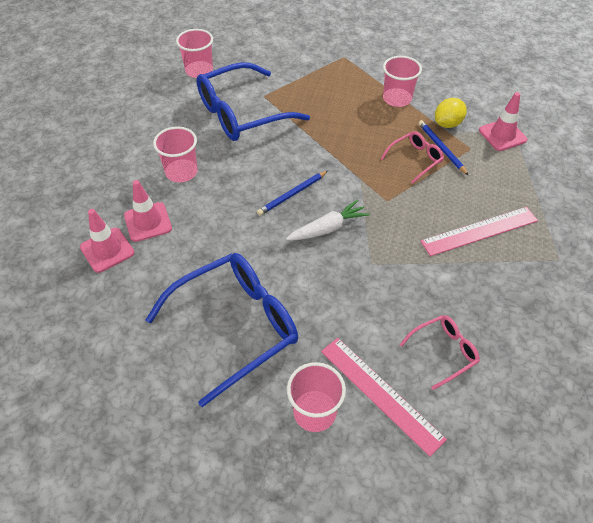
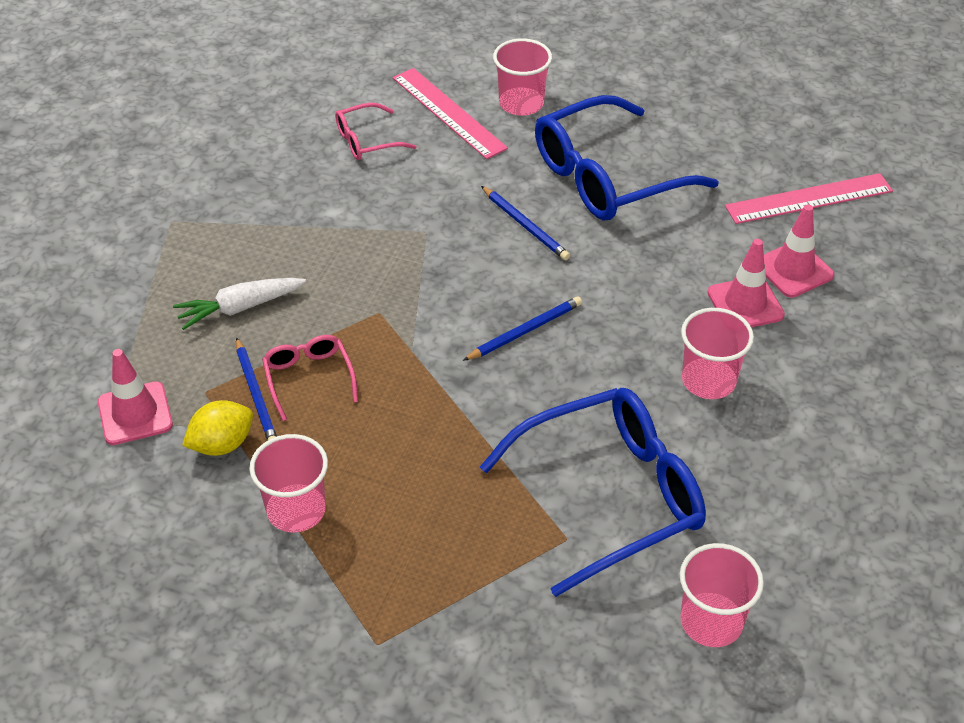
camera: 175 degrees left, 5 degrees down
white carrot [286,199,370,240] -> white carrot moved to [173,278,306,330]
pink glasses [381,131,444,184] -> pink glasses turned 105 degrees clockwise [262,335,358,421]
pink ruler [421,207,538,256] -> pink ruler moved to [725,173,893,224]
none -> blue pencil [481,186,570,260]

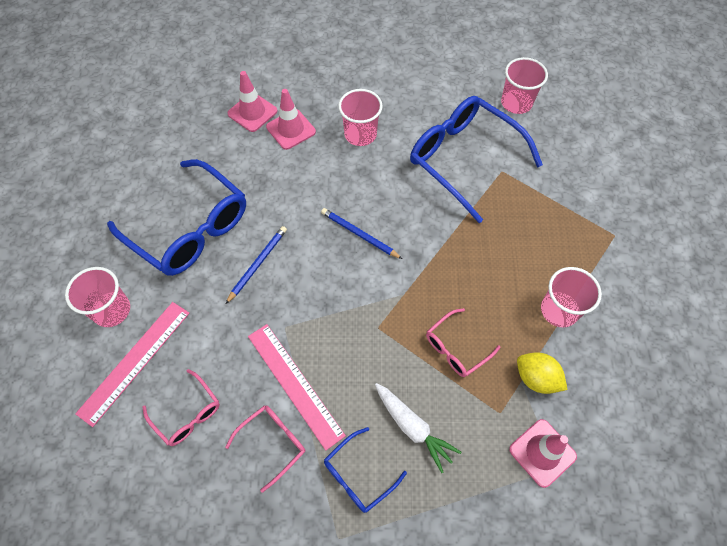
camera: 110 degrees left, 15 degrees up
blue pencil [236,337,277,441] -> none
pink ruler [725,173,893,224] -> pink ruler moved to [248,324,346,451]
none -> pink glasses [225,405,305,493]
none -> blue glasses [324,427,407,513]

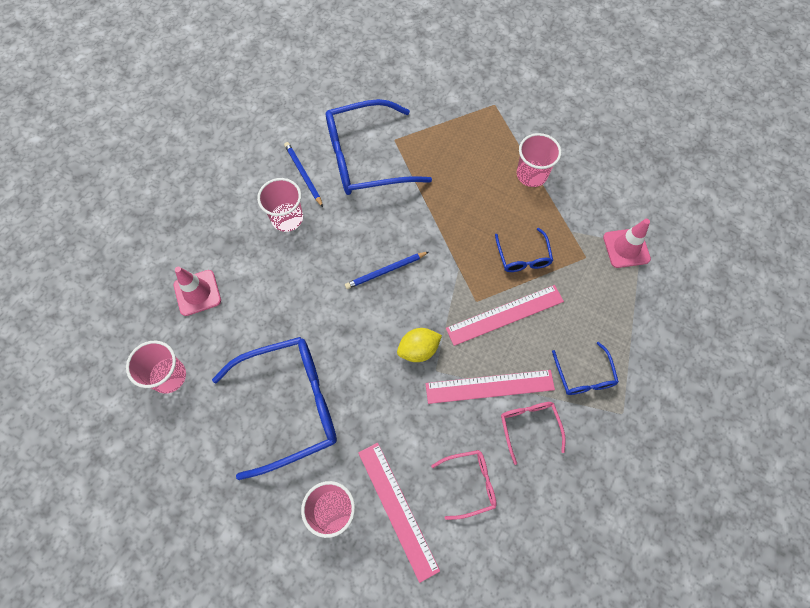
camera: 60 degrees left, 5 degrees up
blue pencil [226,226,287,304] -> blue pencil moved to [284,142,323,207]
pink traffic cone [266,89,316,150] -> none
white carrot [375,383,462,473] -> none
pink glasses [426,308,501,377] -> blue glasses [495,228,553,272]
pink cup [501,57,548,114] -> pink cup moved to [126,341,186,393]
yellow lemon [517,352,568,394] -> yellow lemon moved to [397,328,442,362]
none -> pink ruler [446,285,564,346]

